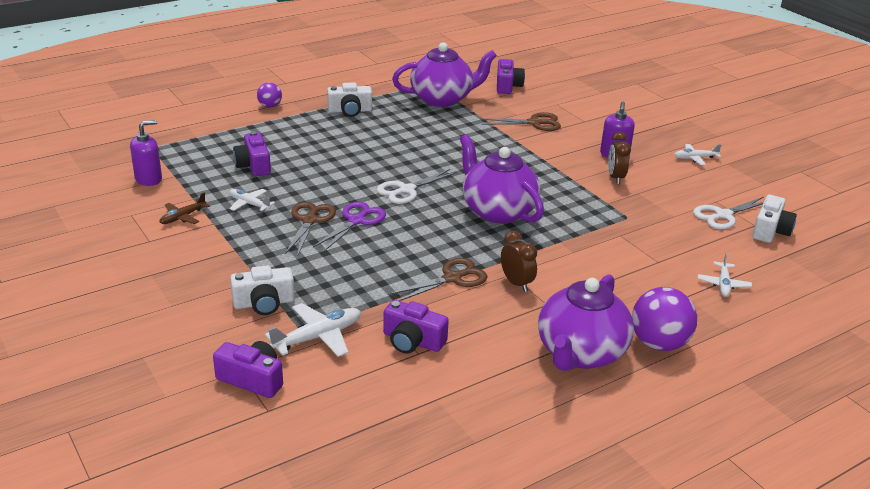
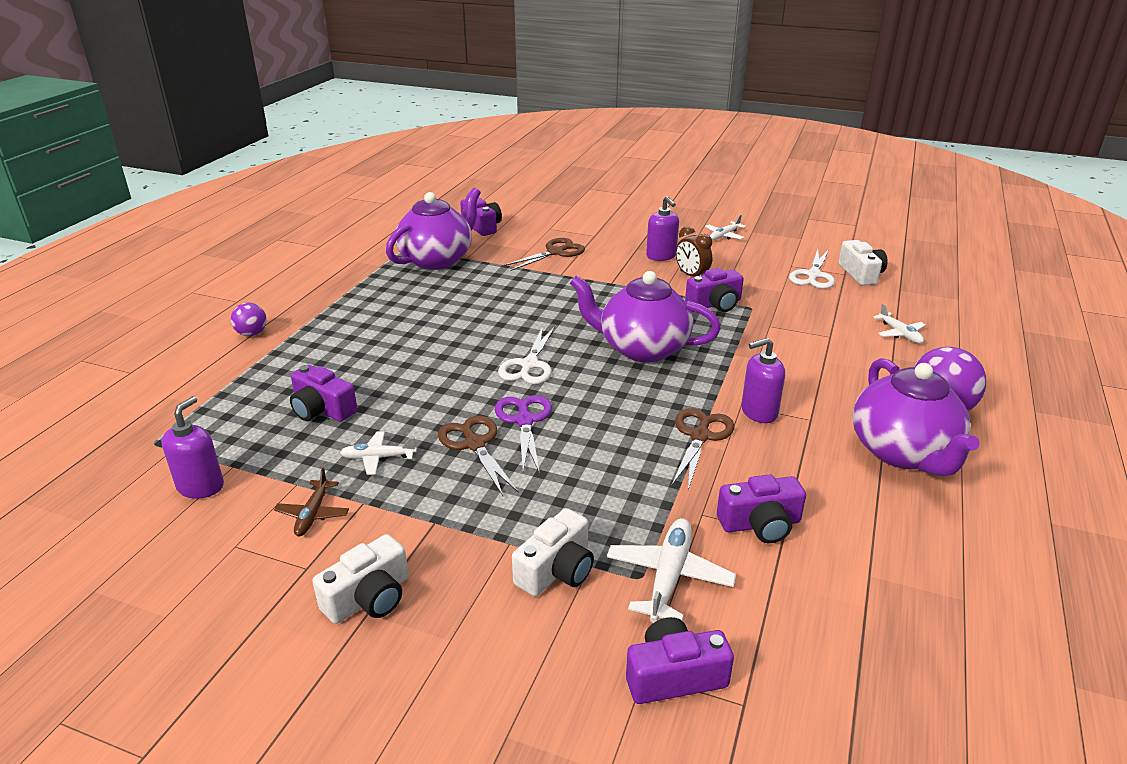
camera: 35 degrees left, 0 degrees up
white camera [327,83,372,117] -> white camera moved to [312,534,409,624]
brown clock [501,231,537,292] -> purple soap dispenser [741,338,785,423]
none -> purple camera [685,268,744,312]

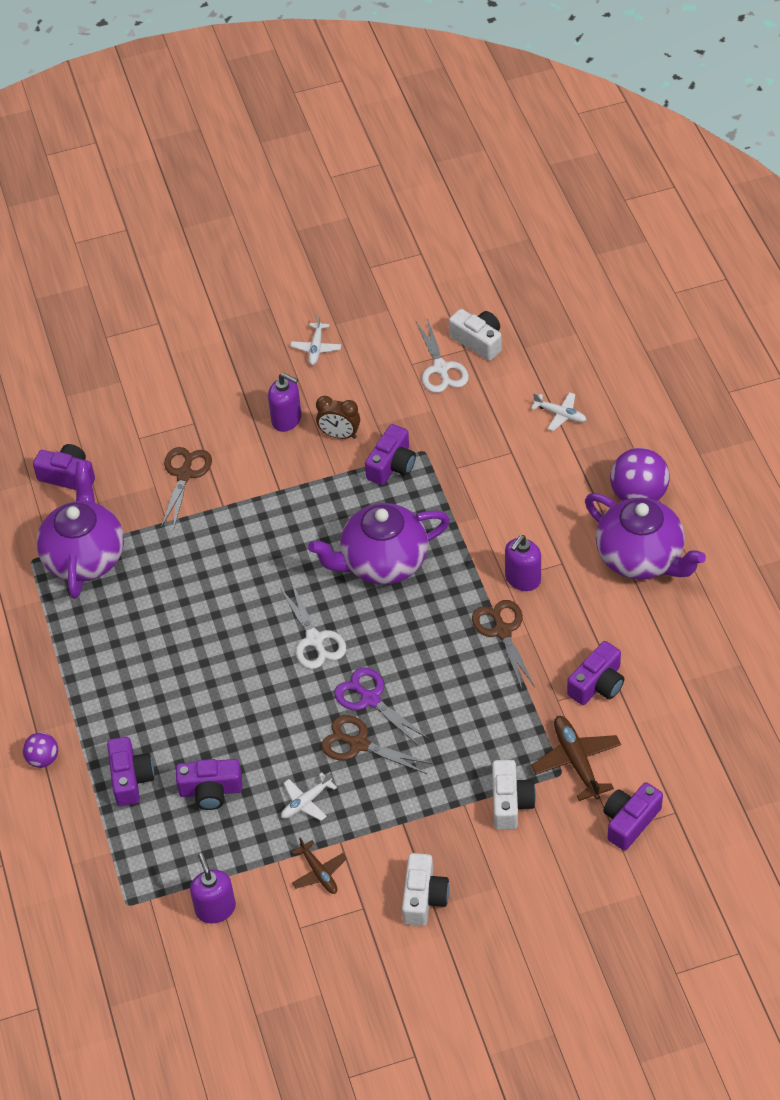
camera: 35 degrees left, 20 degrees up
white plane [607,518,736,623] -> brown plane [531,716,621,801]
none -> purple camera [107,737,154,806]

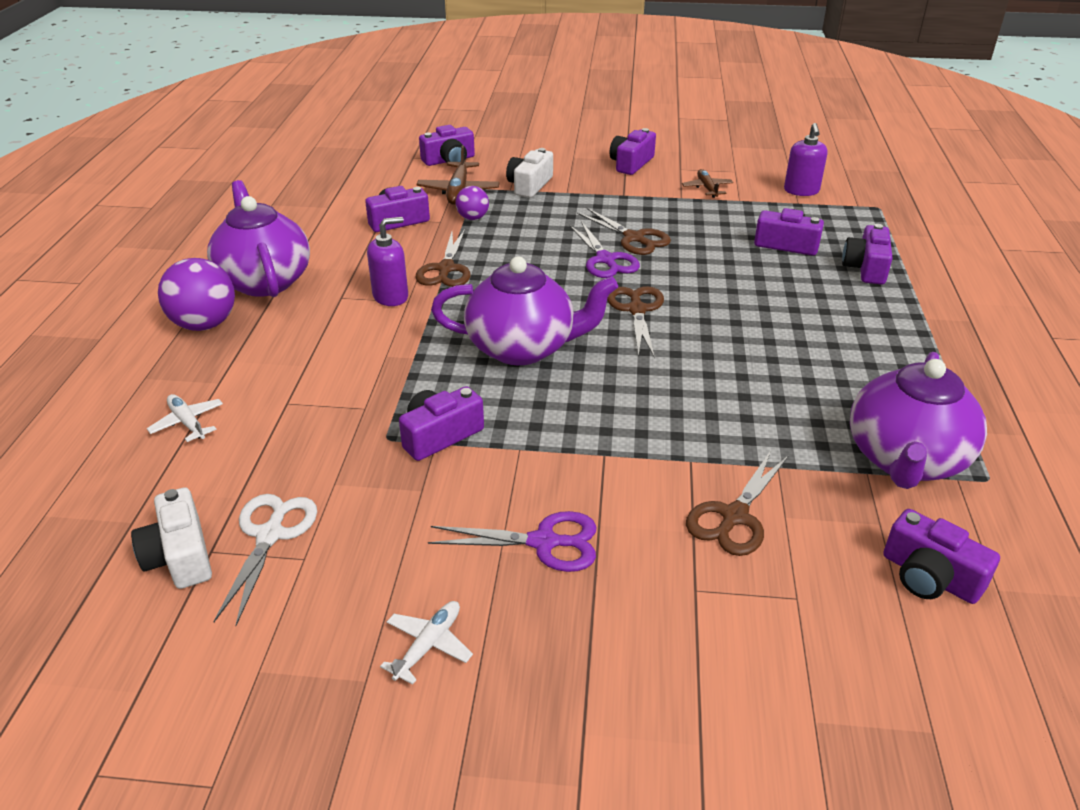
camera: 160 degrees left, 15 degrees down
purple ball [23,732,58,768] -> purple ball moved to [456,186,489,220]
purple soap dispenser [268,373,301,432] -> purple scissors [428,511,597,572]
white scissors [280,584,346,669] -> brown scissors [607,286,664,358]
white plane [281,772,337,821] -> none
brown clock [316,396,360,439] -> none
white camera [402,853,449,926] -> purple camera [610,128,656,175]

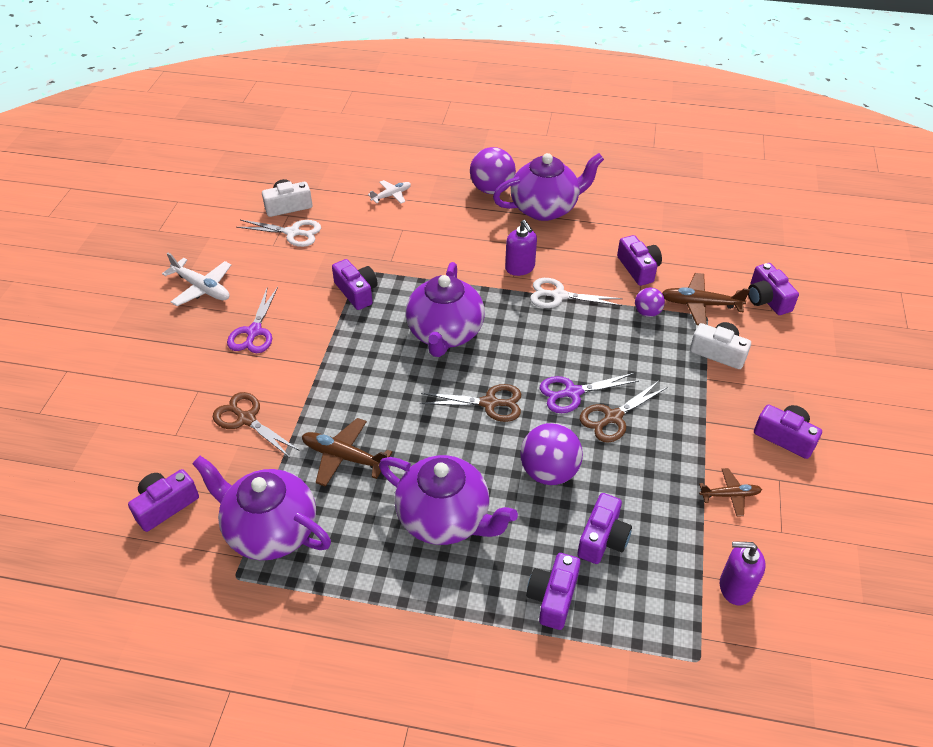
camera: 95 degrees right, 10 degrees up
white plane [380,601,473,685] -> white plane [162,253,231,306], size x1.58
brown scissors [415,229,471,287] -> white scissors [530,278,623,308]
purple camera [842,224,893,285] -> purple camera turned 90 degrees counterclockwise [527,553,581,630]
none -> brown plane [302,418,392,487]
none -> purple teapot [379,455,518,545]
none -> purple ball [520,423,583,485]

